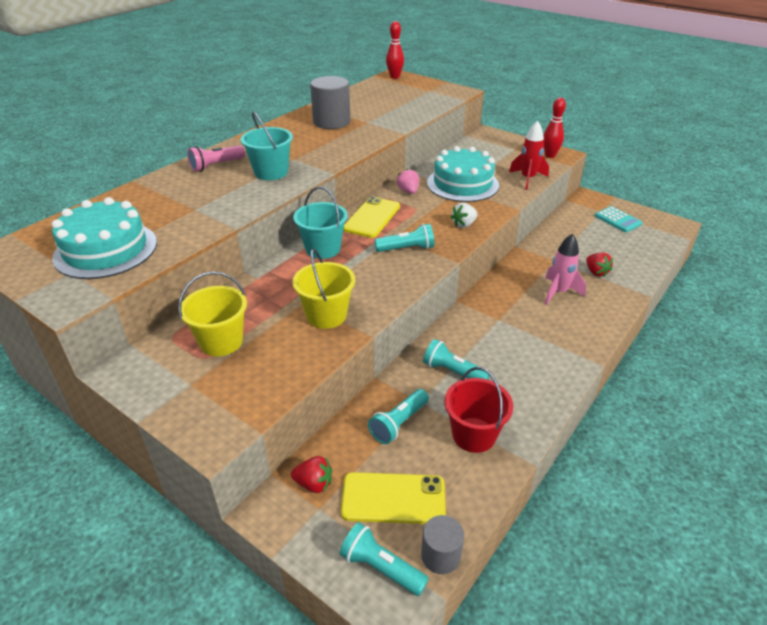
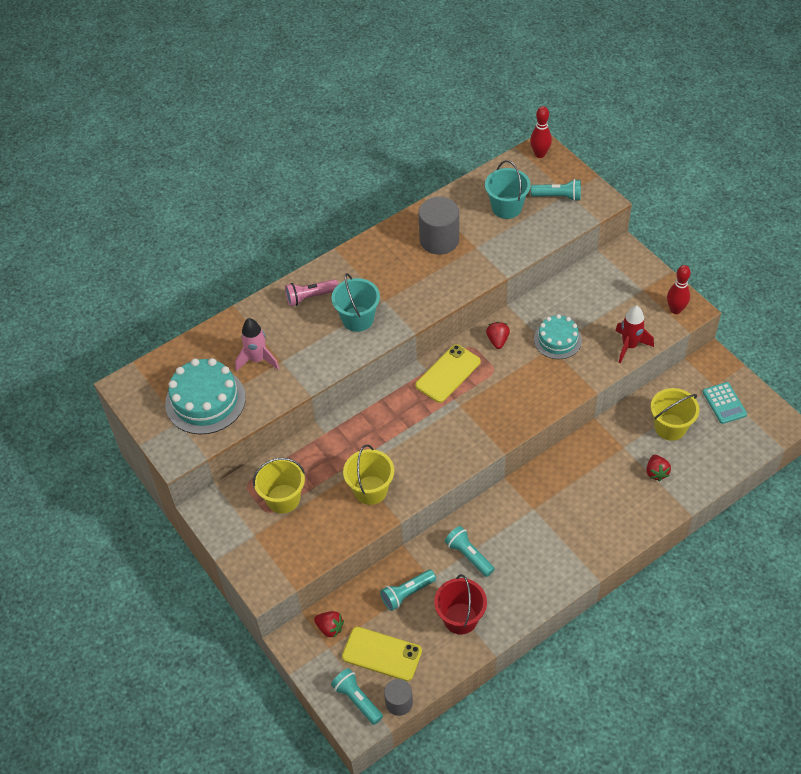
camera: 20 degrees right, 15 degrees up
turquoise bucket [293,186,348,259] -> turquoise bucket moved to [485,160,531,219]
turquoise flashlight [374,224,434,252] -> turquoise flashlight moved to [531,179,581,201]
pink strawberry [397,169,419,194] -> red strawberry [486,322,510,349]
turquoise cake [427,146,499,202] -> turquoise cake [534,314,582,359], size x0.63
white strawberry [451,203,478,228] -> none
pink rocket [545,233,586,305] -> pink rocket moved to [235,318,279,372]
none -> yellow bucket [651,388,699,441]

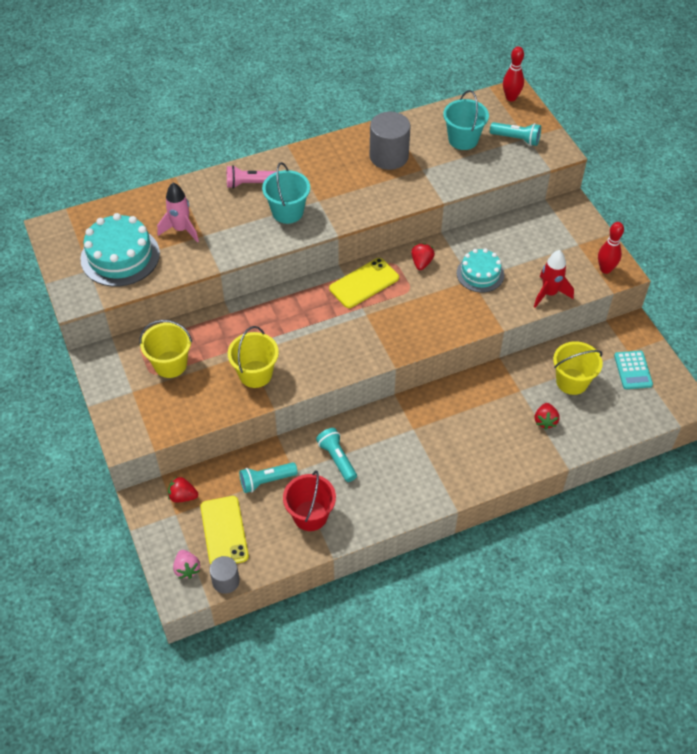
camera: 10 degrees right, 0 degrees up
red strawberry [314,611,344,638] -> red strawberry turned 150 degrees clockwise [168,476,198,502]
turquoise flashlight [331,668,383,725] -> pink strawberry [173,550,200,579]
yellow phone [342,627,422,681] -> yellow phone turned 45 degrees clockwise [200,496,249,565]

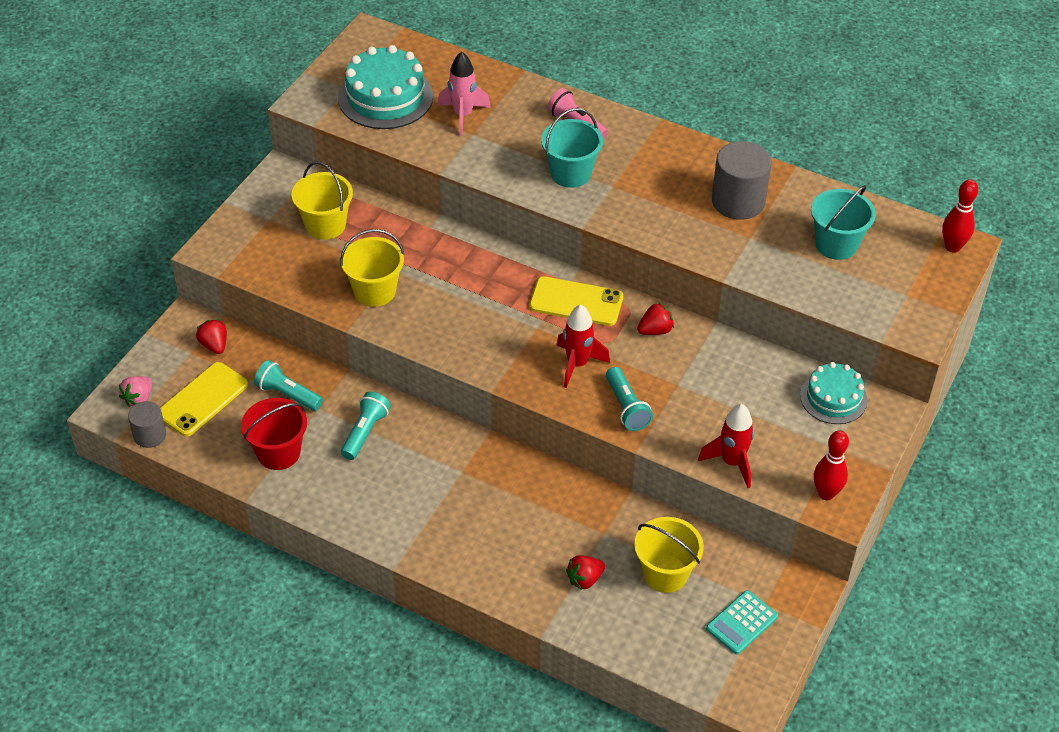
camera: 50 degrees right, 5 degrees down
turquoise cake [456,248,504,293] -> turquoise cake moved to [800,362,867,424]
turquoise flashlight [490,122,541,146] -> turquoise flashlight moved to [606,367,653,431]
none -> red rocket [556,304,610,388]

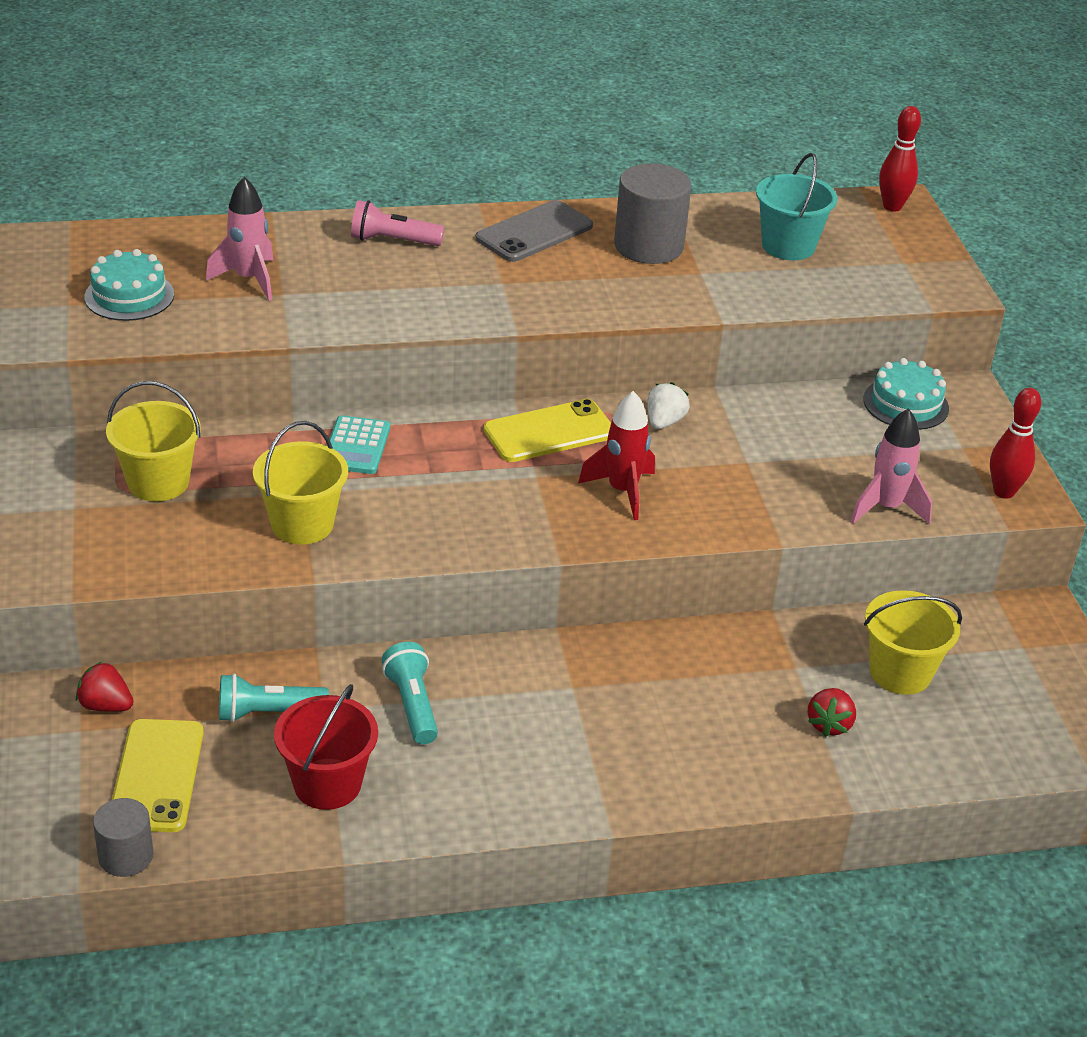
camera: 40 degrees left, 10 degrees down
pink strawberry [119,376,152,407] -> none
turquoise cake [338,45,433,129] -> turquoise cake [84,249,174,321], size x0.63
turquoise bucket [541,108,603,188] -> none
turquoise flashlight [606,367,653,431] -> none
red strawberry [637,302,674,335] -> white strawberry [648,382,690,429]
red rocket [698,404,754,488] -> pink rocket [850,408,932,524]
turquoise calculator [706,590,778,654] -> turquoise calculator moved to [327,415,390,474]
none -> grey phone [476,200,593,262]

